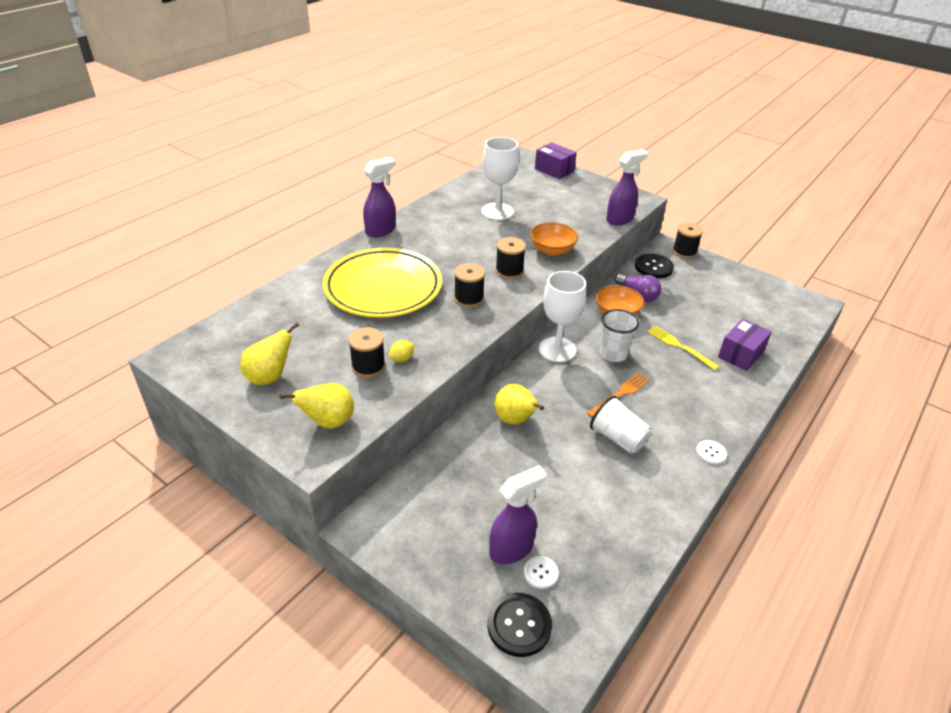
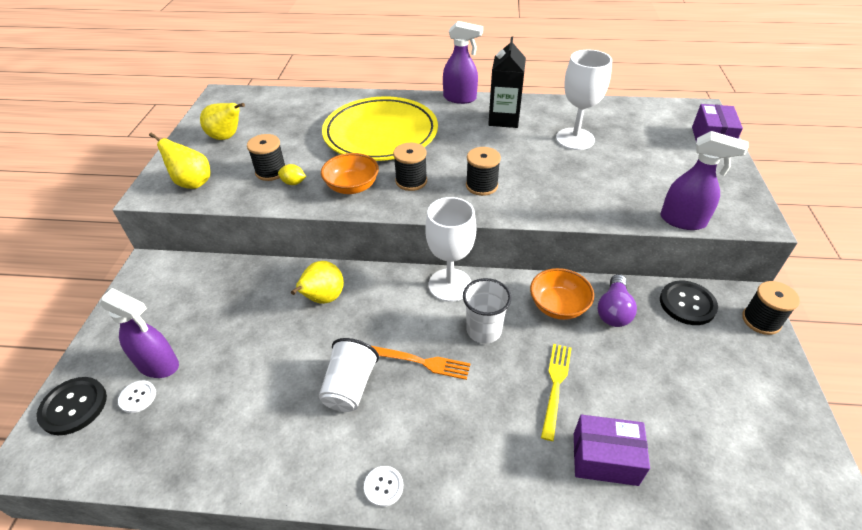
camera: 60 degrees right, 5 degrees up
orange bowl [530,222,578,256] -> orange bowl moved to [321,153,379,194]
none -> black carton [488,36,526,128]

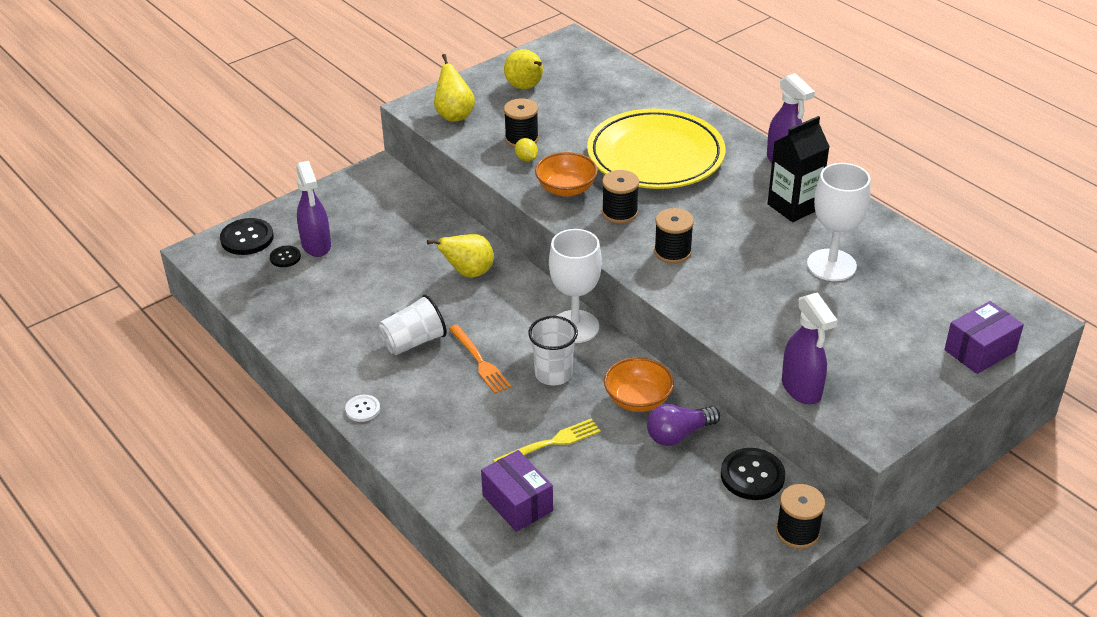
camera: 45 degrees right, 5 degrees down
white button [118,381,156,413] -> black button [270,246,301,267]

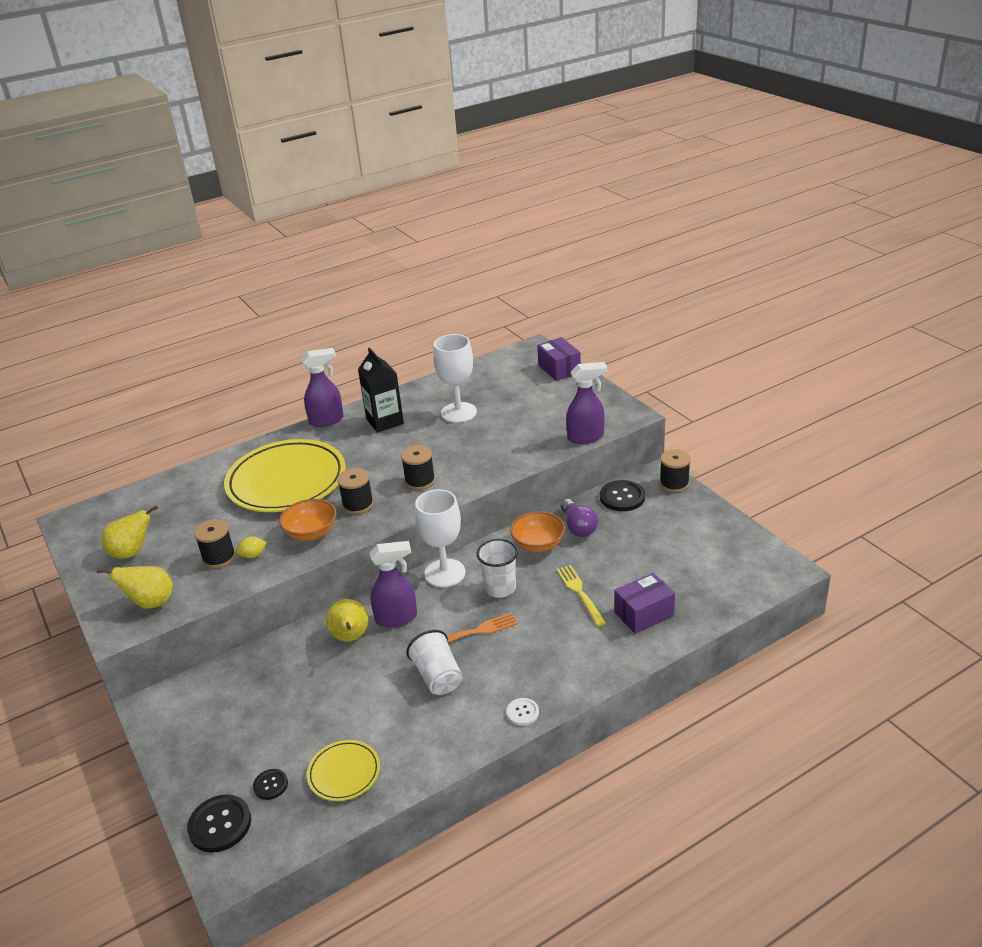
camera: 80 degrees left, 5 degrees down
purple spray bottle [296,161,331,257] -> purple spray bottle moved to [370,541,417,628]
none -> yellow plate [307,740,380,801]

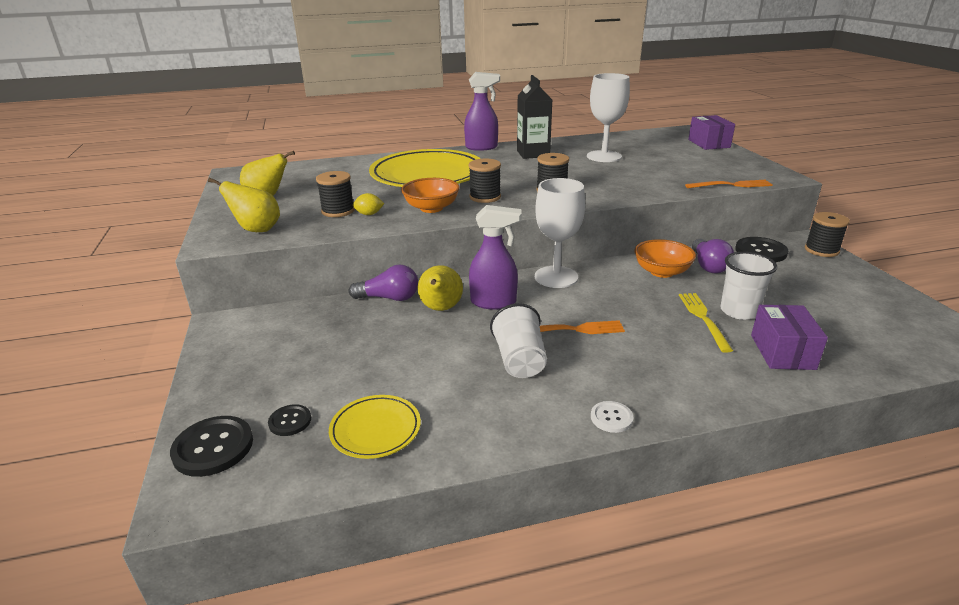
camera: 15 degrees right, 5 degrees down
white cup [476,539,518,598] -> white cup moved to [720,252,777,320]
purple spray bottle [566,362,607,444] -> orange fork [685,180,773,188]
purple box [614,573,675,634] -> purple box turned 75 degrees counterclockwise [751,305,828,370]
none -> purple light bulb [349,264,418,301]

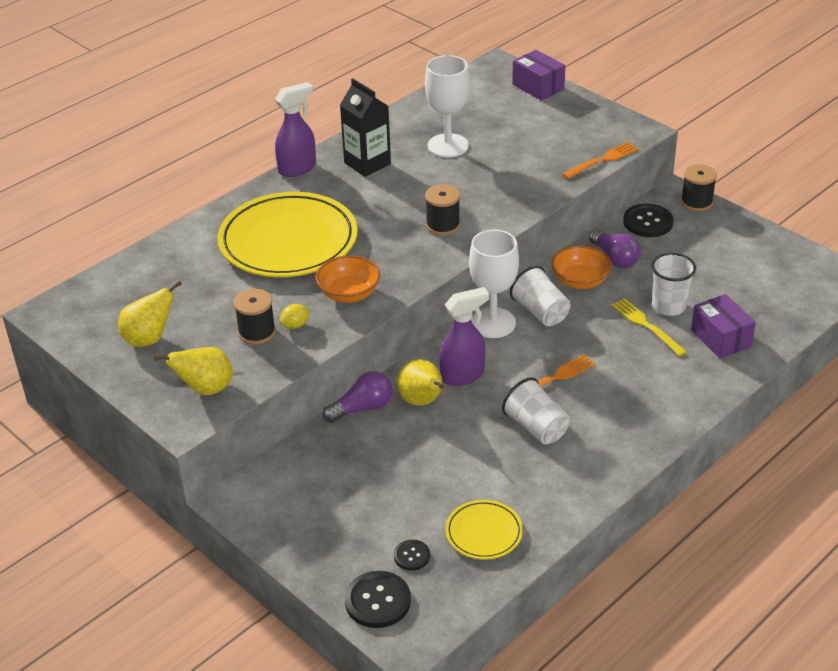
camera: 30 degrees left, 10 degrees up
black spool [469,159,501,203] -> none
white button [591,401,634,433] -> none
none -> white cup [510,266,570,326]

